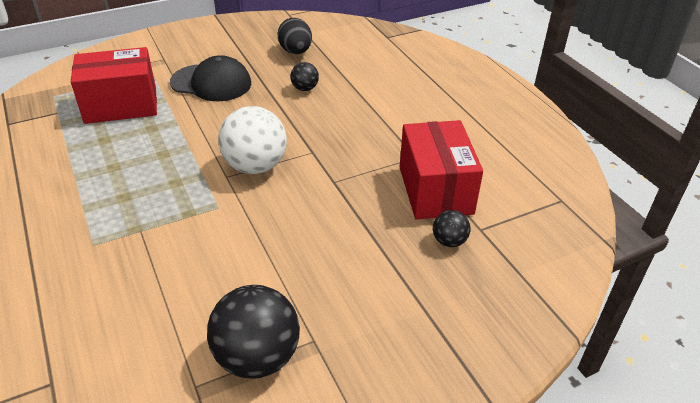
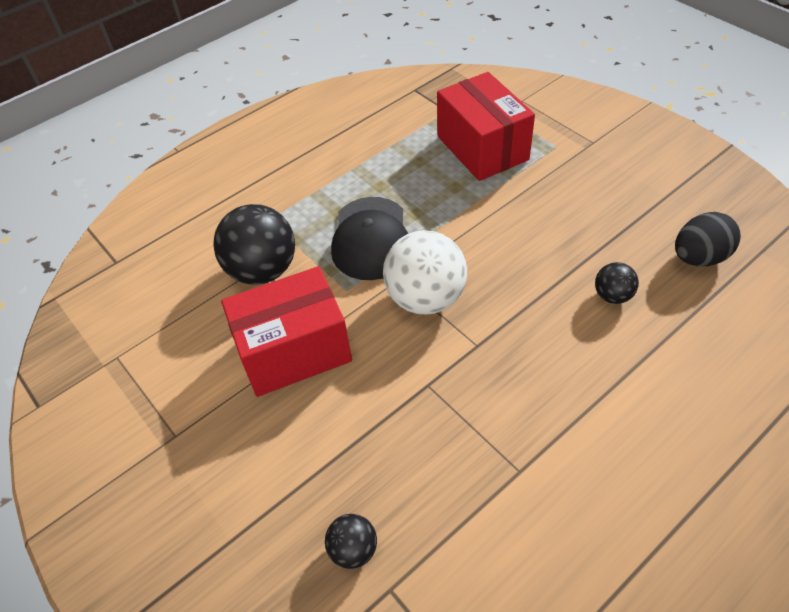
camera: 80 degrees right, 10 degrees up
black cap [170,55,251,101] -> black cap moved to [331,197,408,280]
black ball [207,285,300,379] -> black ball moved to [213,204,295,285]
red box [400,120,483,219] -> red box moved to [221,266,352,397]

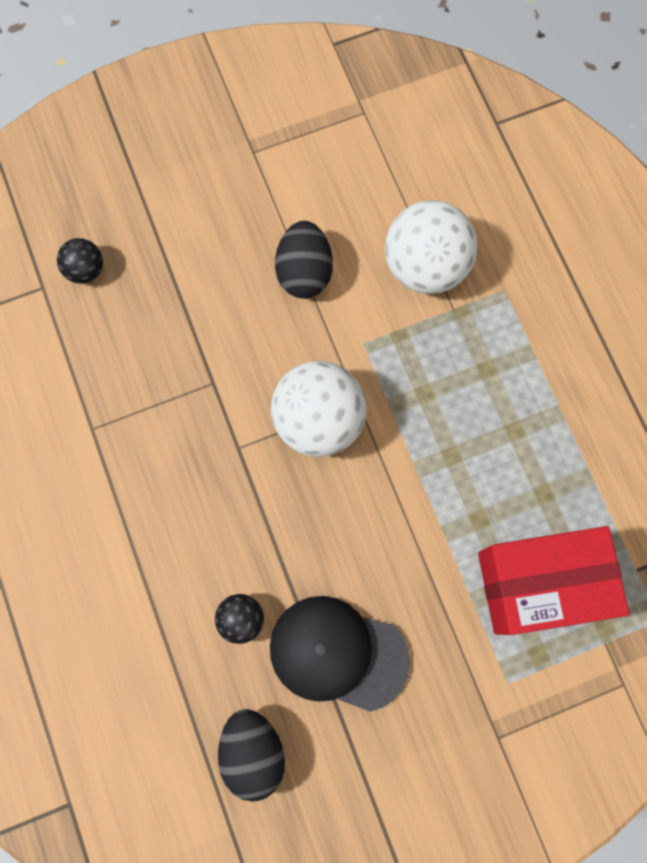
camera: 105 degrees right, 25 degrees up
black ball [213,204,295,285] -> white ball [385,200,478,294]
red box [221,266,352,397] -> black egg [275,221,333,298]
black cap [331,197,408,280] -> black cap moved to [270,596,410,712]

